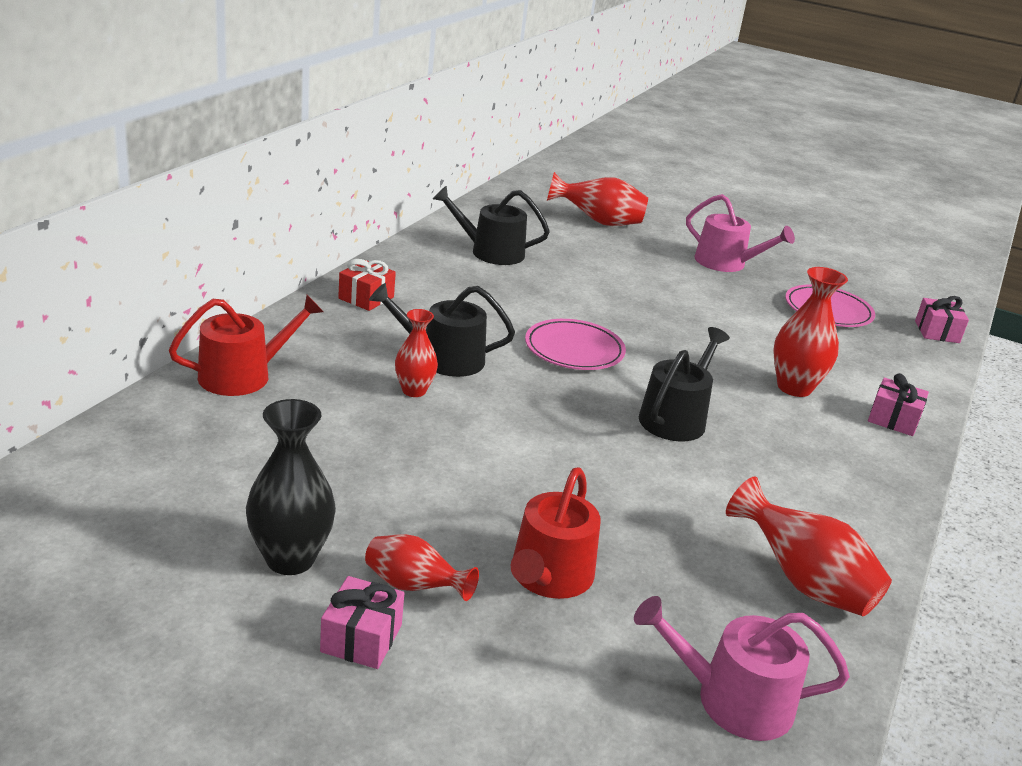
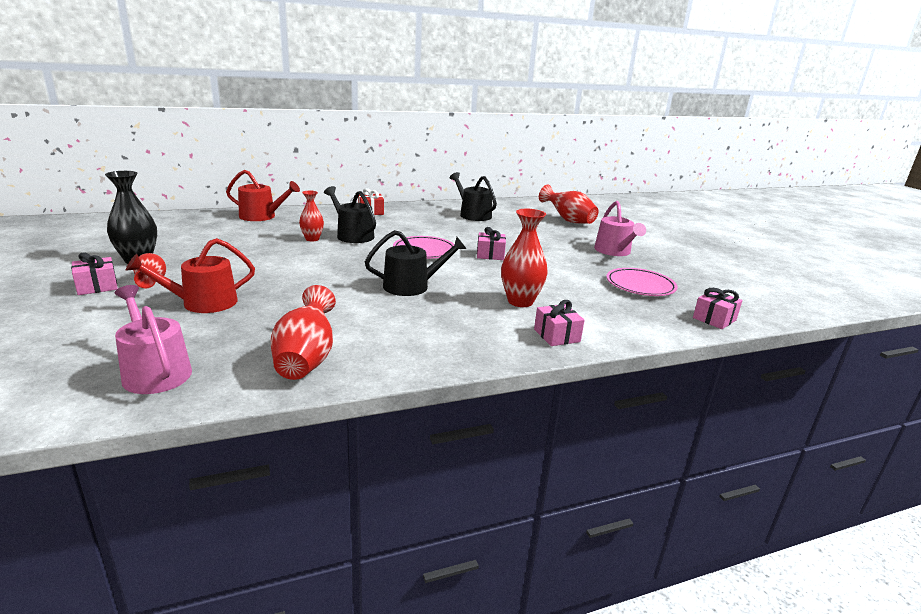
camera: 45 degrees right, 5 degrees down
none -> pink gift [477,227,506,260]

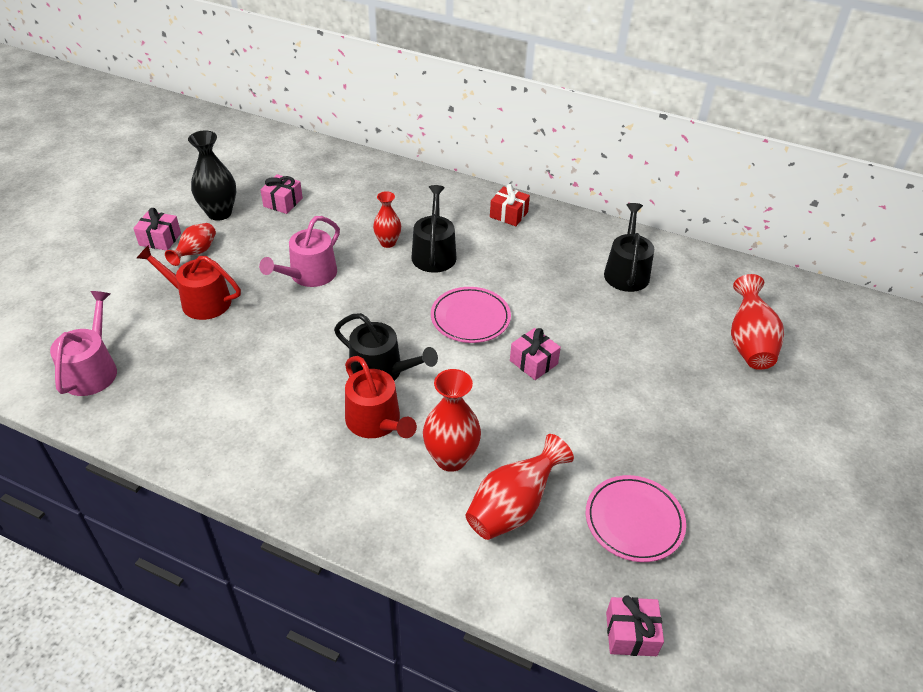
camera: 45 degrees right, 20 degrees up
red watering can [226,170,300,221] -> red watering can moved to [345,356,417,438]
red vase [271,285,336,380] -> red vase moved to [466,434,574,540]
pink gift [534,300,585,346] -> pink gift moved to [260,174,303,214]
pink watering can [594,201,646,256] -> pink watering can moved to [259,216,340,287]

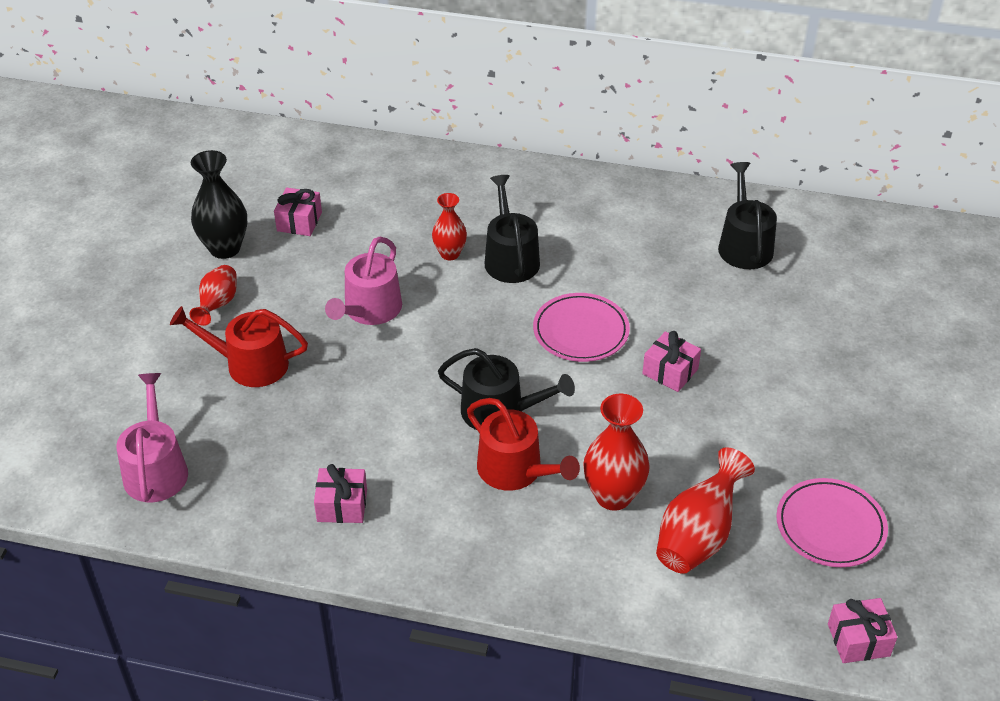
camera: 10 degrees left, 0 degrees up
pink gift [133,208,181,251] -> pink gift moved to [314,464,367,523]
red gift [490,184,530,226] -> none
red vase [731,274,784,370] -> none

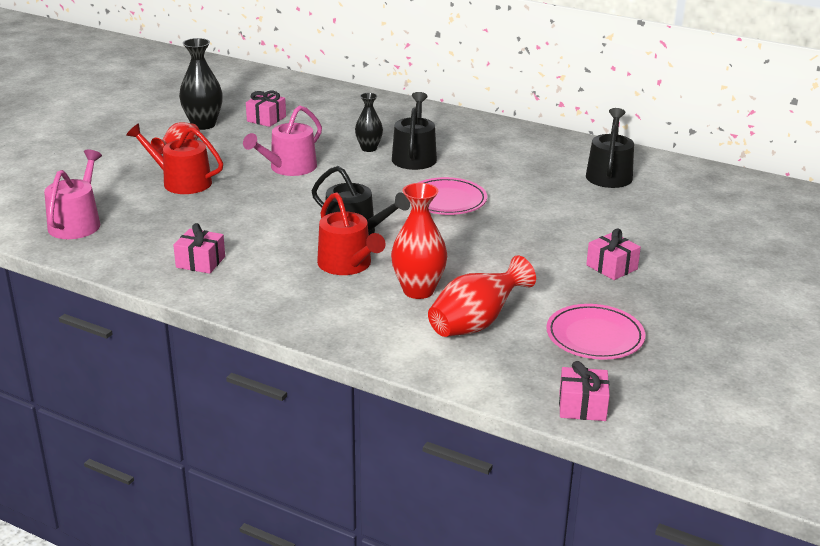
camera: 15 degrees right, 15 degrees down
red vase [432,193,467,260] -> black vase [355,93,383,152]
pink gift [642,331,701,392] -> pink gift moved to [586,229,641,280]

